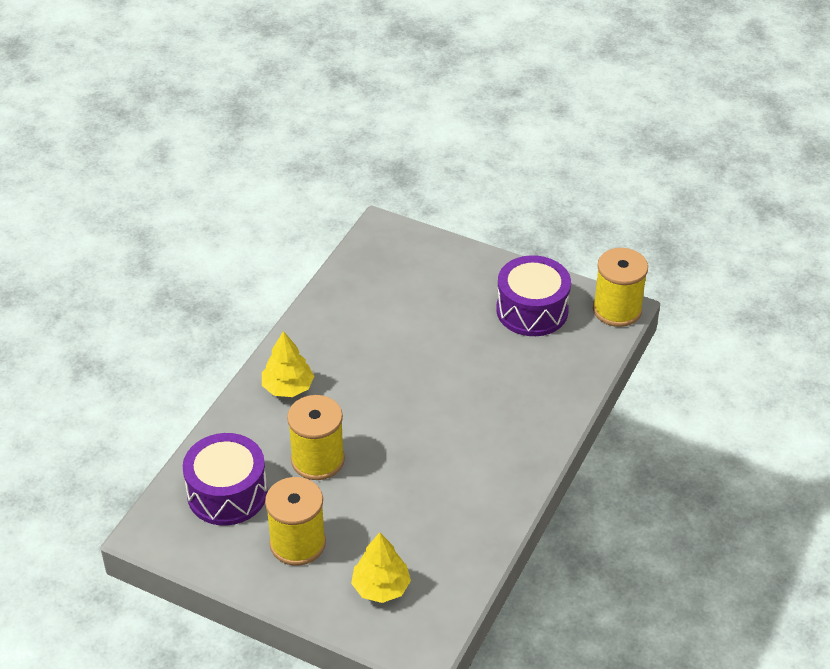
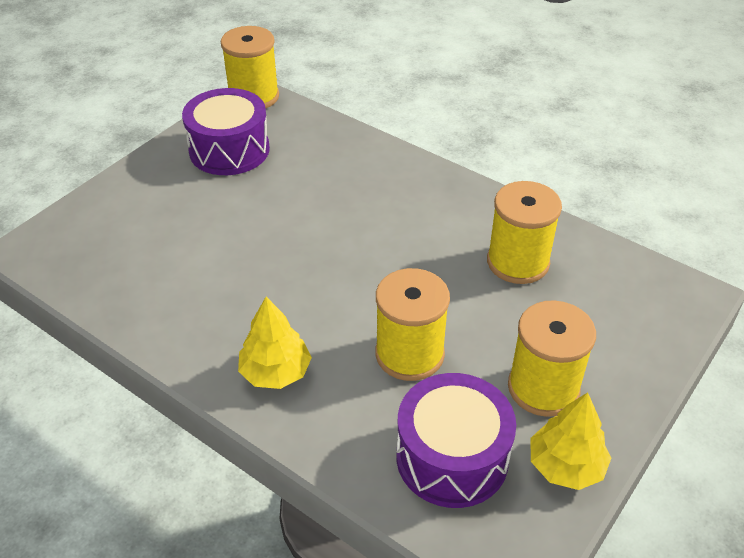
camera: 80 degrees left, 0 degrees up
yellow tree [351,532,411,603] -> yellow tree moved to [531,392,611,490]
none -> yellow spool [487,181,562,284]

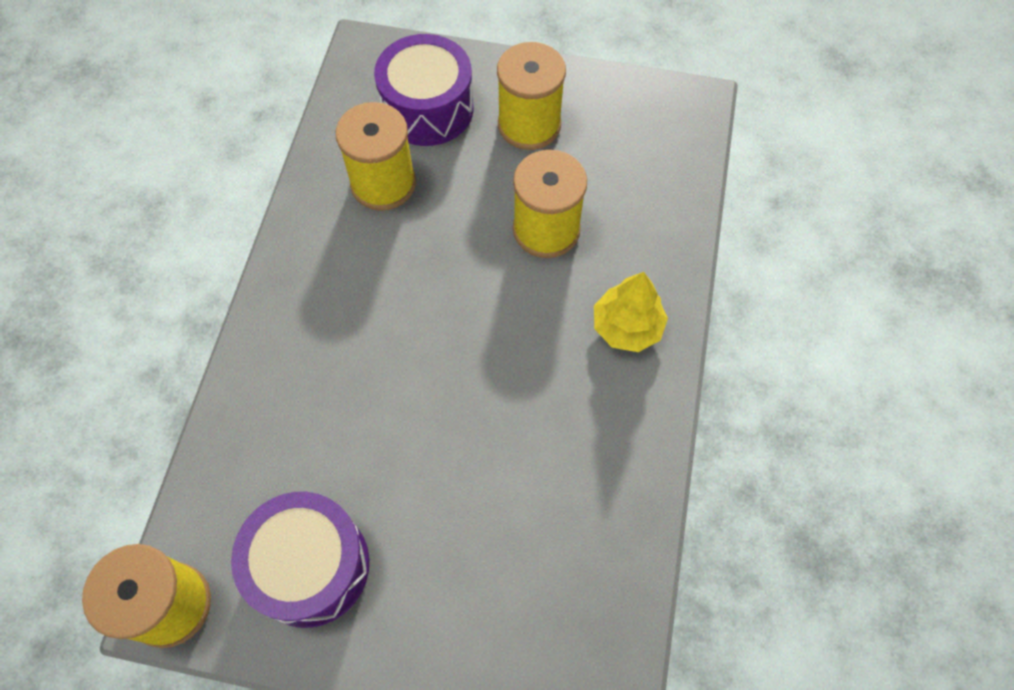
camera: 115 degrees left, 20 degrees up
purple drum [396,373,516,508] -> purple drum moved to [374,34,474,146]
yellow tree [531,392,611,490] -> none

